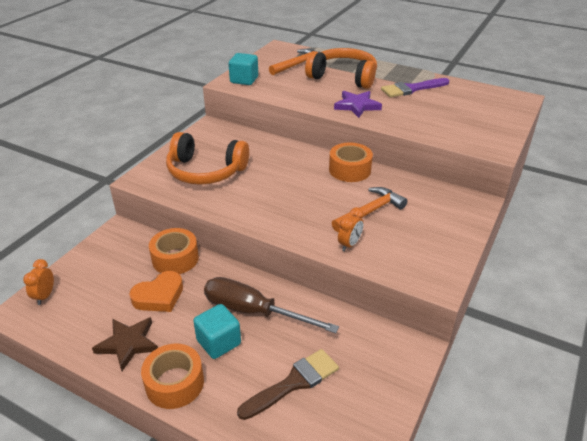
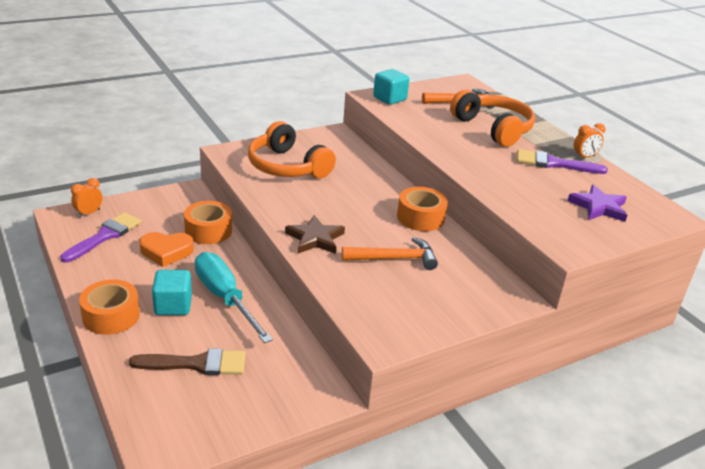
camera: 30 degrees right, 5 degrees down
brown star [92,317,158,371] -> brown star moved to [285,215,345,254]
brown screwdriver [204,277,339,333] -> turquoise screwdriver [195,252,273,343]
purple star [334,91,382,118] -> purple star moved to [568,185,627,222]
orange clock [338,207,364,251] -> orange clock moved to [574,123,606,159]
none -> purple brush [60,212,141,262]

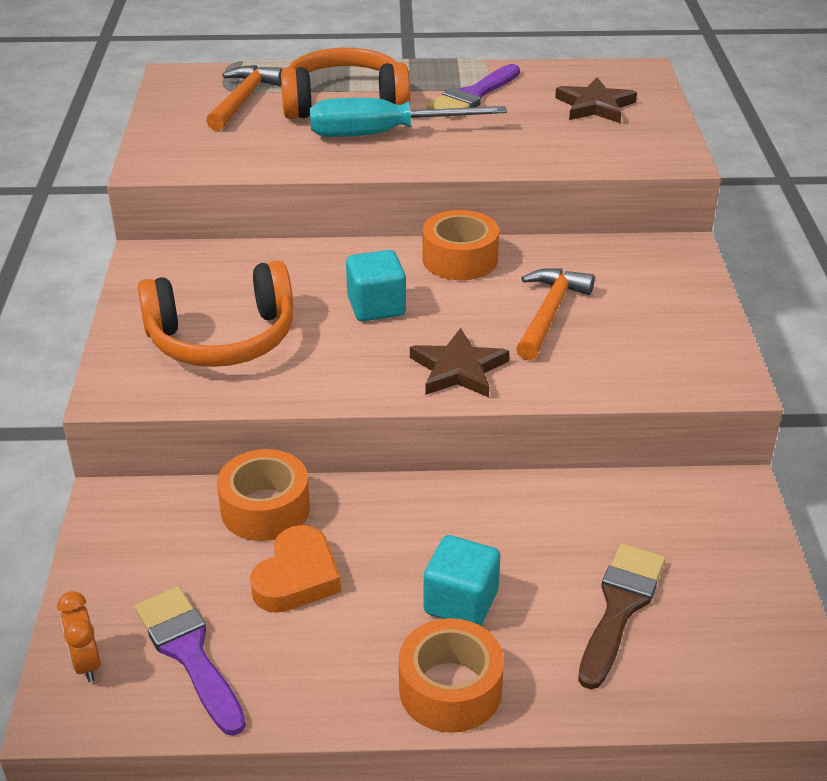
camera: 60 degrees left, 5 degrees up
turquoise screwdriver [195,252,273,343] -> turquoise screwdriver moved to [310,98,507,137]
turquoise cube [373,69,410,105] -> turquoise cube moved to [346,250,406,321]
purple star [568,185,627,222] -> brown star [555,77,637,123]
orange clock [574,123,606,159] -> none

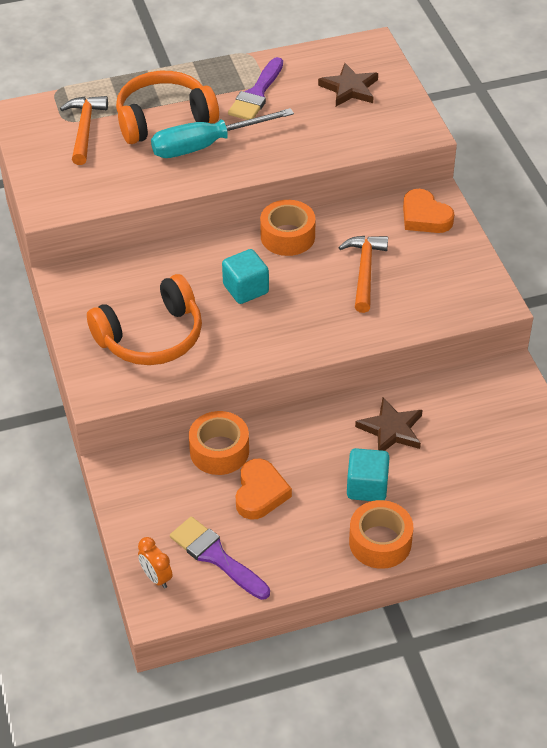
camera: 15 degrees left, 10 degrees up
brown star [410,328,509,397] -> brown star moved to [355,397,422,451]
brown brush [578,544,665,690] -> none
none -> orange heart [403,189,454,233]

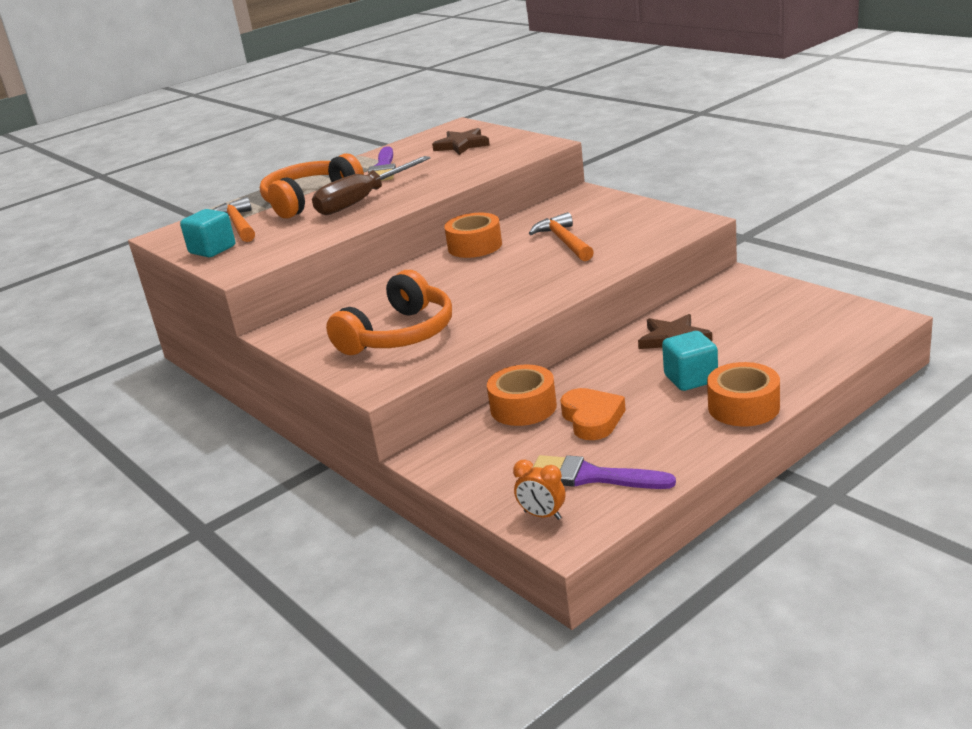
camera: 20 degrees left, 20 degrees down
turquoise screwdriver [151,108,294,158] -> brown screwdriver [312,156,431,215]
turquoise cube [222,249,269,304] -> turquoise cube moved to [180,209,235,257]
orange heart [403,189,454,233] -> none

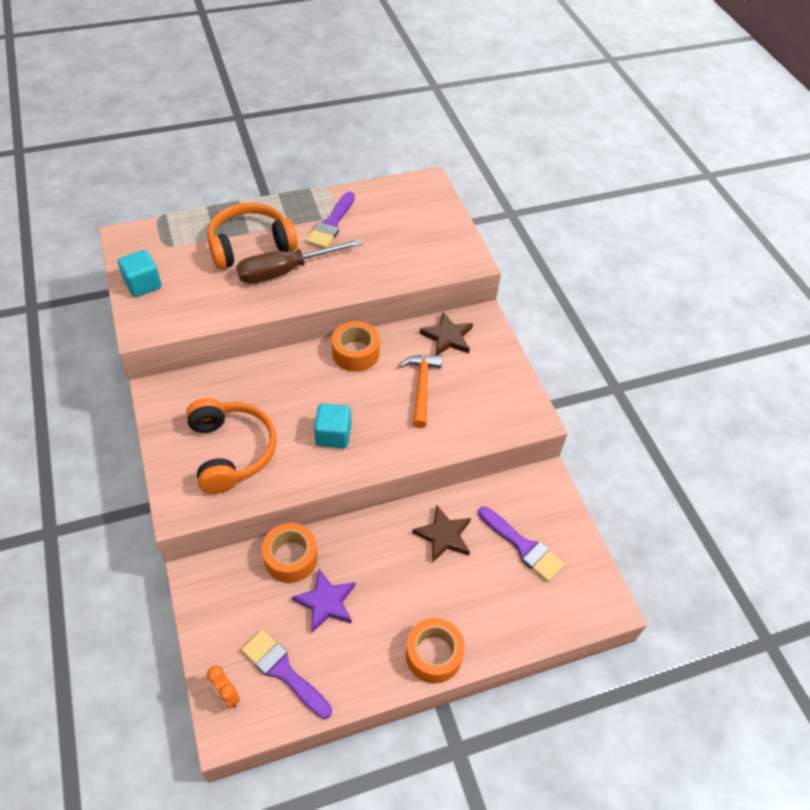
camera: 15 degrees right, 25 degrees up
orange hammer [212,197,255,242] -> none
orange headphones [326,270,452,355] -> orange headphones turned 75 degrees counterclockwise [186,398,277,494]
brown star [432,128,490,155] -> brown star moved to [420,312,473,356]
orange heart [560,388,626,440] -> purple star [292,569,355,633]
turquoise cube [662,331,718,391] -> turquoise cube moved to [314,403,351,448]
none -> purple brush [478,506,565,582]

